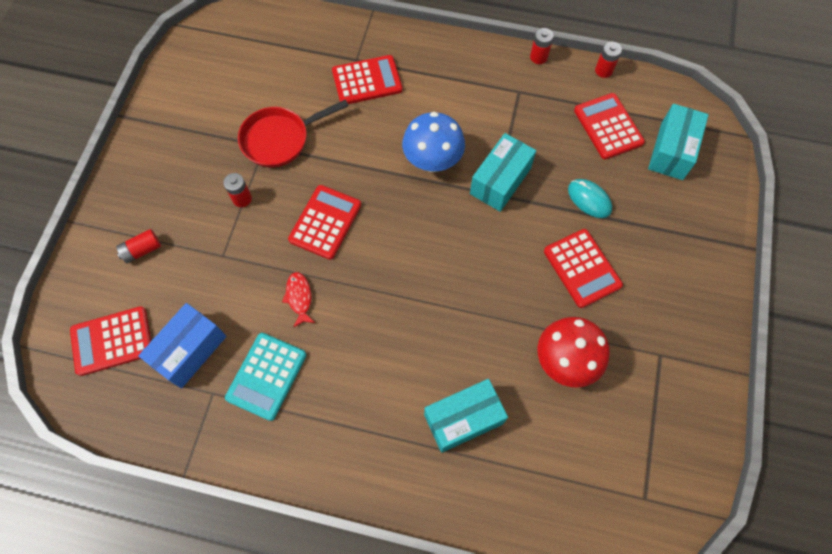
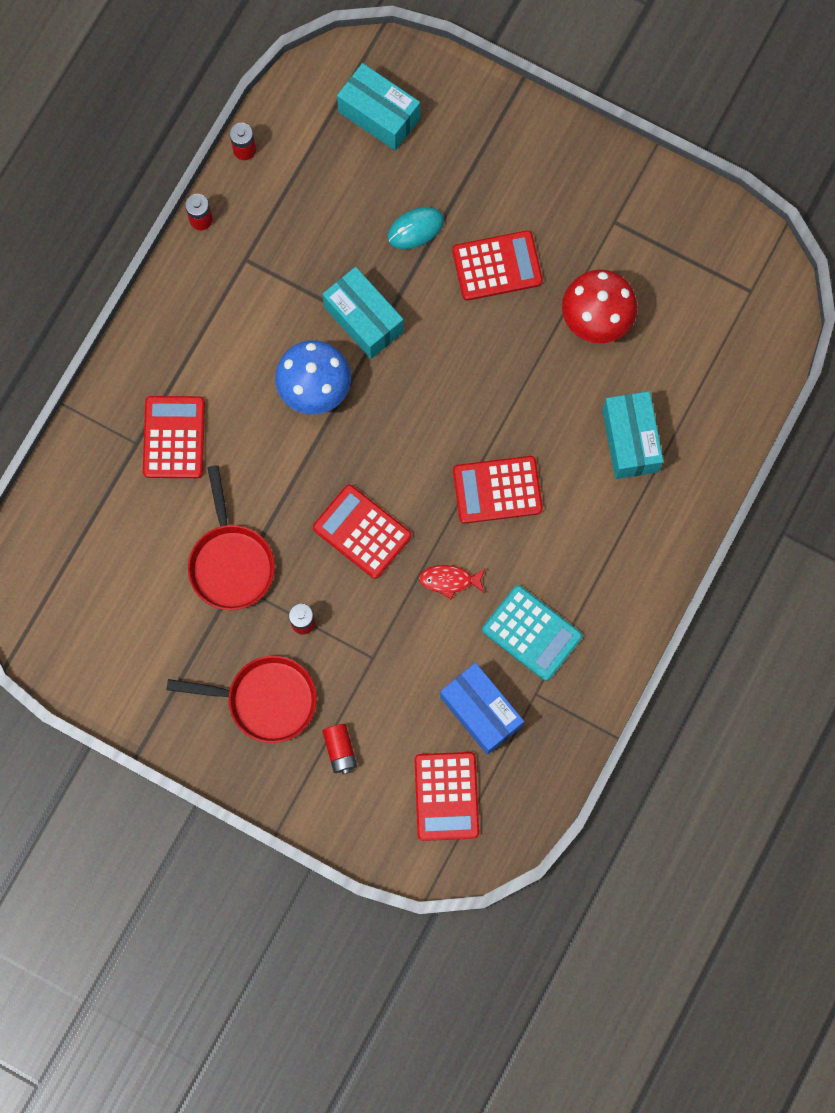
camera: 75 degrees left, 10 degrees up
red calculator [574,93,645,159] -> red calculator moved to [453,456,543,524]
none -> red pan [166,656,317,743]

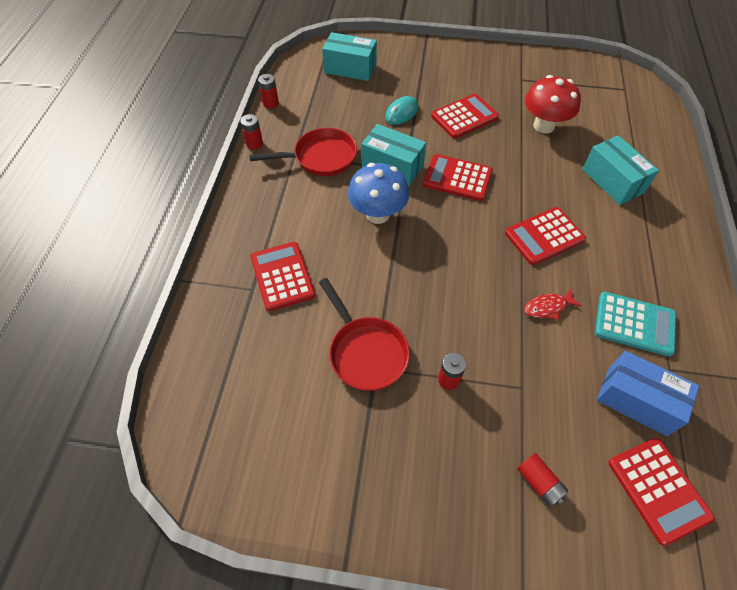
camera: 20 degrees left, 20 degrees down
red pan [166,656,317,743] -> red pan moved to [249,128,357,176]
red calculator [313,485,412,579] -> red calculator moved to [423,154,493,201]

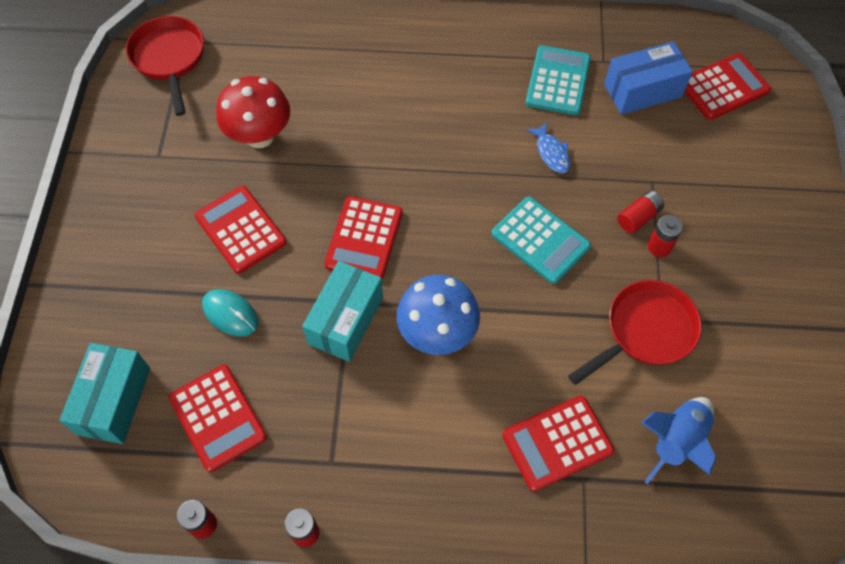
camera: 95 degrees left, 5 degrees up
red pan [249,128,357,176] -> red pan moved to [126,16,204,116]
red calculator [505,207,586,265] -> red calculator moved to [169,365,267,472]
red battery [517,453,568,507] -> red battery moved to [617,190,664,233]
red fish [524,289,581,320] -> blue fish [526,123,570,173]
turquoise box [582,135,659,205] -> none
blue box [597,351,699,436] -> blue box turned 45 degrees clockwise [604,41,693,115]
none -> turquoise calculator [491,197,591,284]
none -> blue rocket [641,397,716,484]

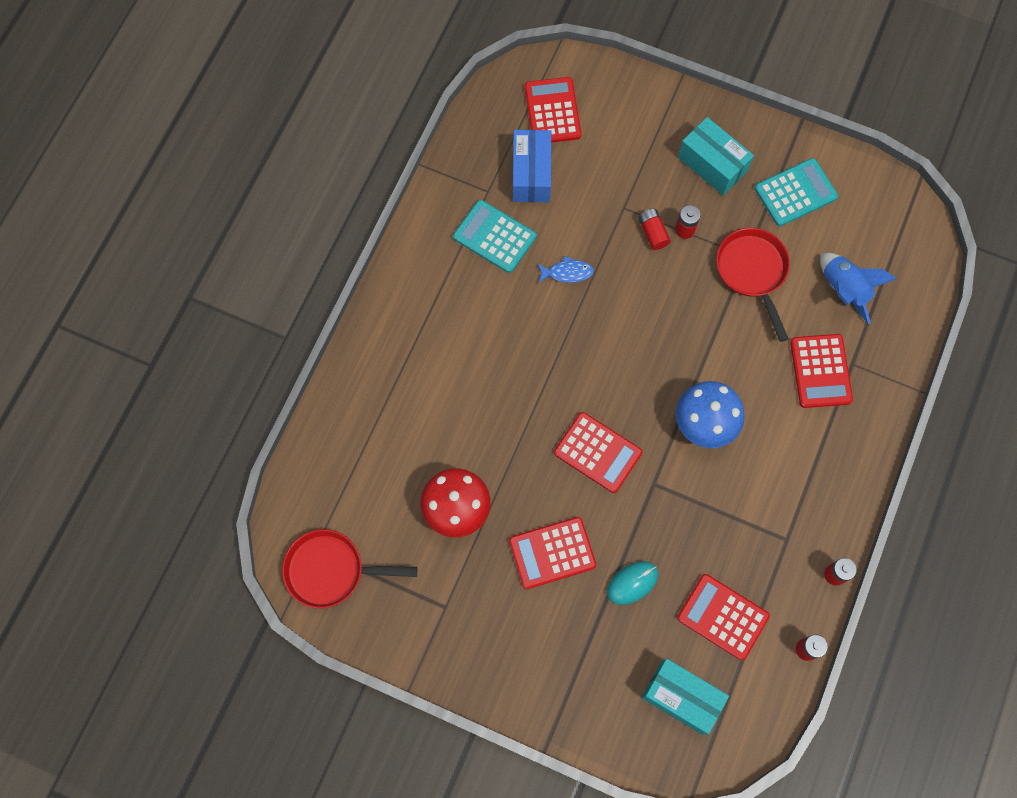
camera: 70 degrees left, 10 degrees up
red calculator [169,365,267,472] -> red calculator turned 135 degrees counterclockwise [677,574,770,660]
turquoise box [302,261,383,362] -> turquoise box moved to [678,117,754,196]
turquoise calculator [491,197,591,284] -> turquoise calculator moved to [755,158,838,226]

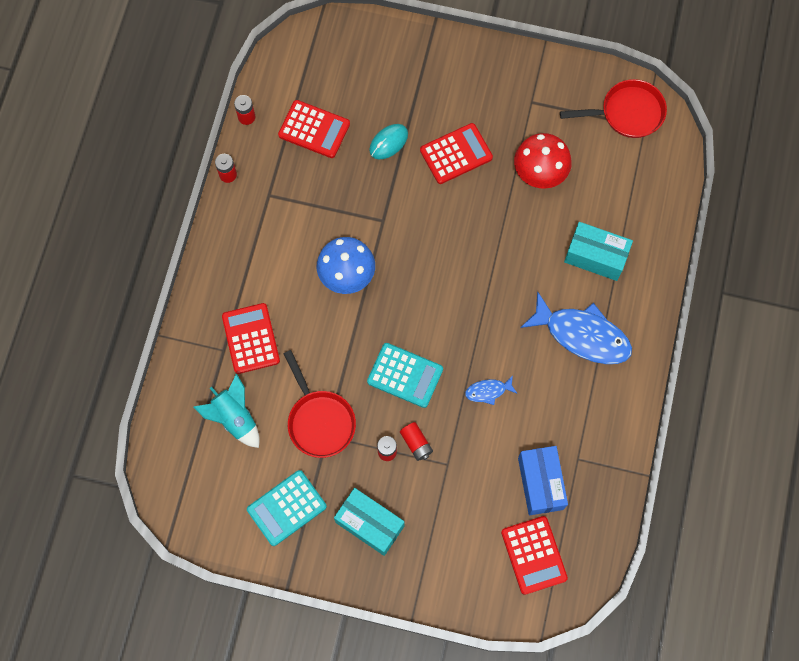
camera: 170 degrees right, 0 degrees up
turquoise calculator [453,200,537,273] -> turquoise calculator moved to [367,343,443,408]
red calculator [554,412,642,493] -> none
turquoise box [642,659,729,735] -> turquoise box moved to [564,222,633,281]
blue rocket [820,253,897,324] -> turquoise rocket [193,373,260,448]
none -> blue fish [520,292,632,364]

